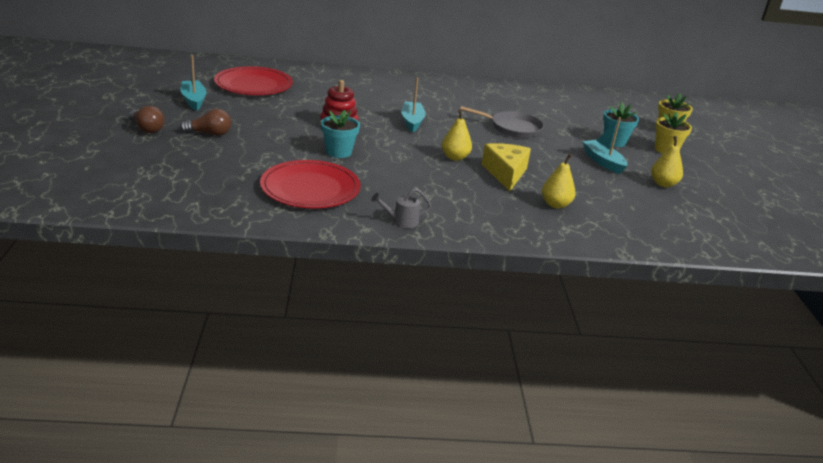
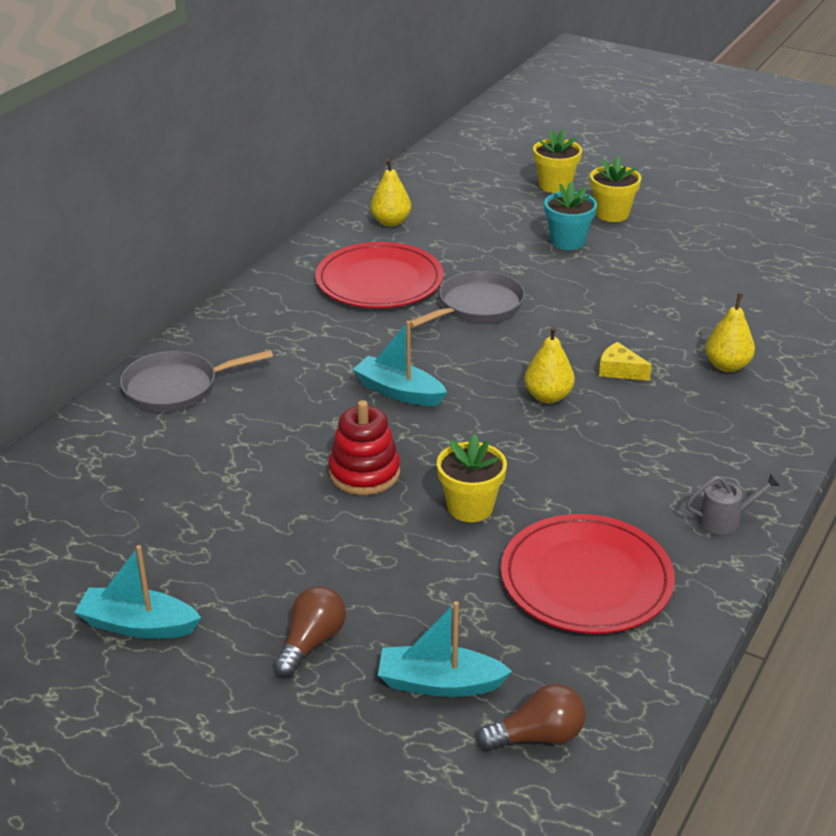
camera: 55 degrees left, 5 degrees up
brown light bulb [128,106,165,133] -> brown light bulb moved to [477,684,586,751]
red plate [214,66,293,95] -> red plate moved to [315,242,444,308]
turquoise flower pot [321,110,360,158] -> yellow flower pot [437,434,507,522]
grey watering can [371,188,431,228] -> grey watering can turned 120 degrees counterclockwise [686,474,780,534]
yellow cheese [482,143,531,192] -> yellow cheese [599,342,652,381], size x0.54
turquoise boat [583,117,627,174] -> turquoise boat moved to [378,601,512,697]
yellow pear [651,136,683,187] -> yellow pear moved to [370,158,411,227]
none -> grey pan [120,350,273,412]

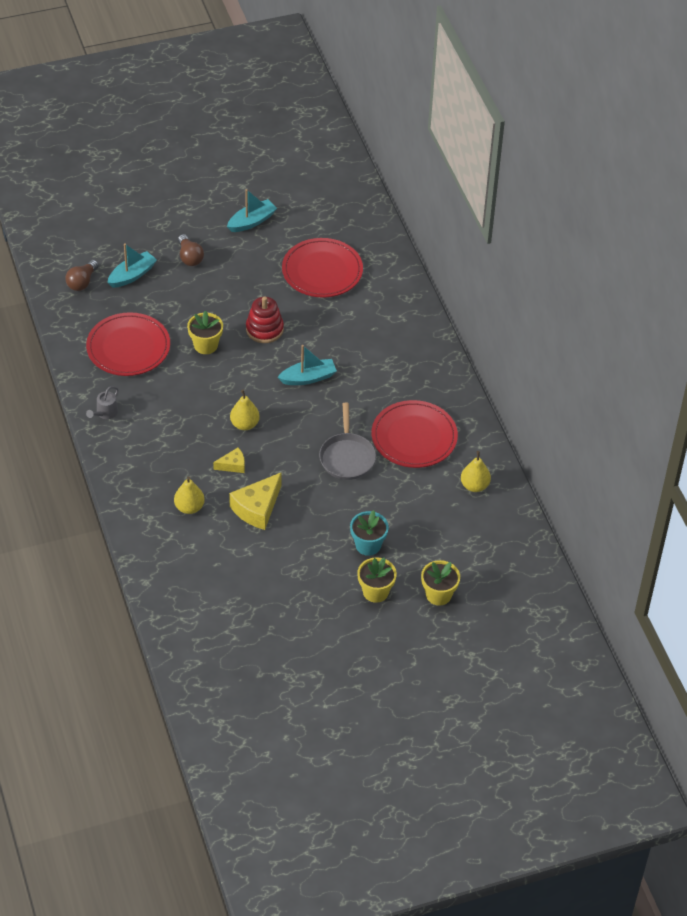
camera: 130 degrees right, 15 degrees up
grey pan [120,350,273,412] -> none
none -> yellow cheese [229,472,282,530]
none -> red plate [282,238,363,298]

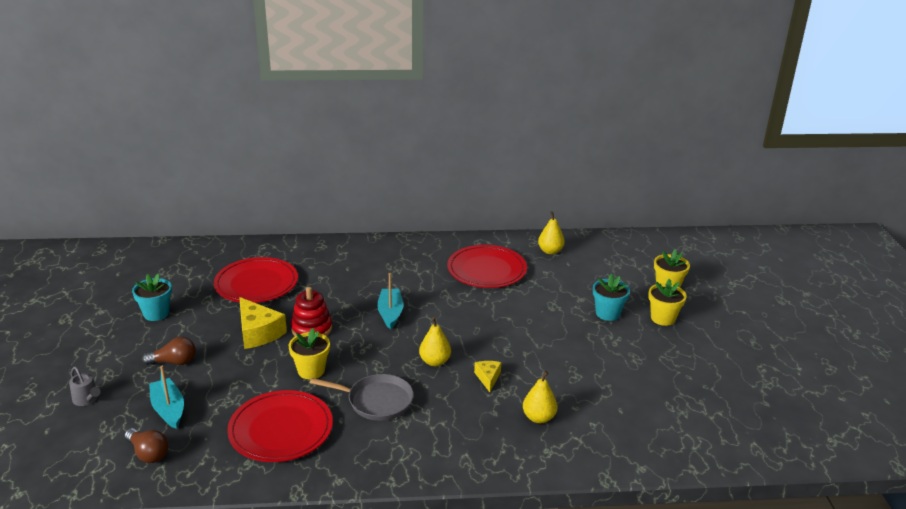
camera: 75 degrees left, 20 degrees down
grey watering can [86,386,118,419] -> grey watering can moved to [69,367,101,406]
turquoise boat [227,189,277,232] -> turquoise flower pot [132,273,172,321]
yellow cheese [229,472,282,530] -> yellow cheese moved to [239,297,287,349]
grey pan [319,403,376,480] -> grey pan moved to [310,374,414,421]

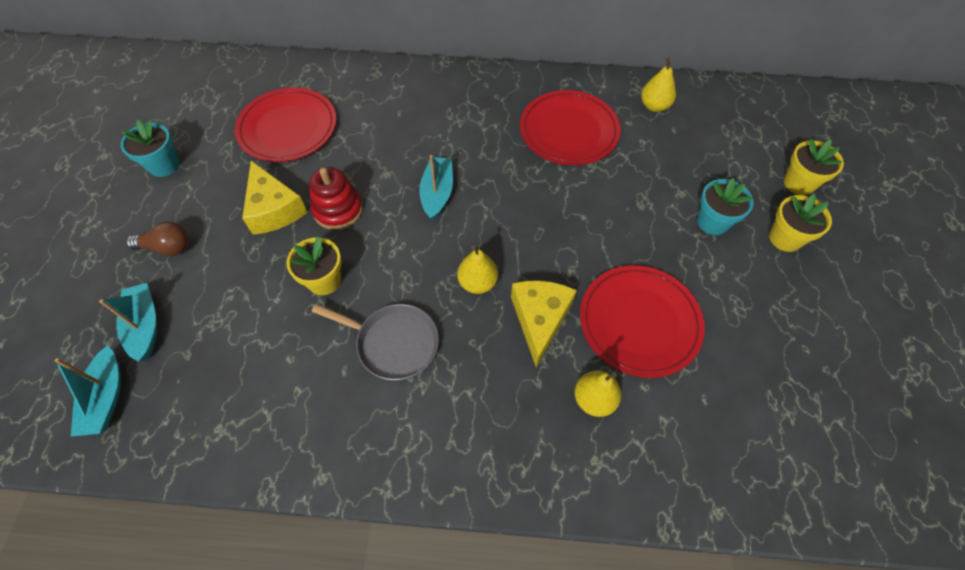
camera: 10 degrees right, 30 degrees up
grey watering can [69,367,101,406] -> none
brown light bulb [125,428,169,463] -> turquoise boat [54,345,121,436]
red plate [227,390,333,462] -> red plate moved to [580,266,705,378]
yellow cheese [474,361,501,392] -> yellow cheese [511,280,577,368], size x1.84

